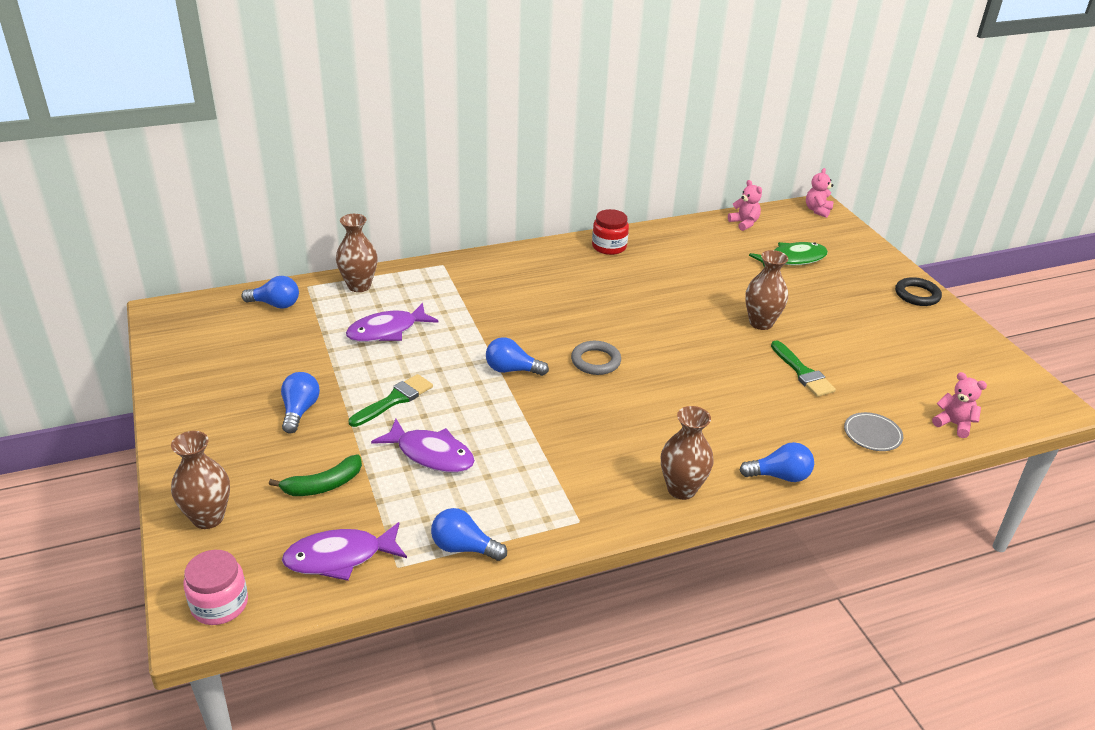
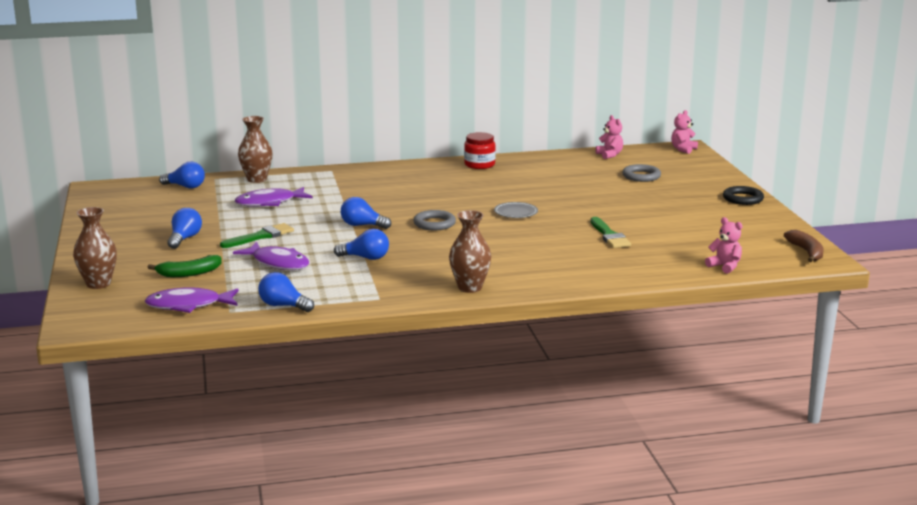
camera: 10 degrees right, 15 degrees down
pink jar [183,550,248,625] -> none
blue light bulb [739,442,814,482] -> blue light bulb moved to [334,229,389,260]
brown vase [745,250,788,330] -> none
green fish [749,242,828,267] -> grey ring [622,164,661,182]
grey plate [844,412,903,451] -> grey plate moved to [494,202,538,218]
none -> brown banana [784,230,824,262]

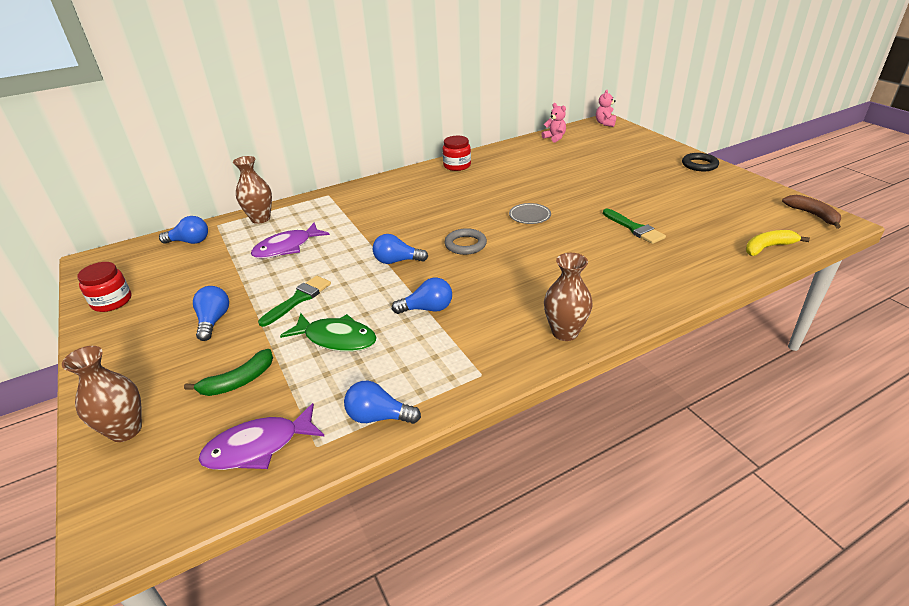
camera: 15 degrees left, 15 degrees up
purple fish [233,242,309,270] -> green fish [280,313,377,352]
grey ring [622,164,661,182] -> none
pink teddy bear [705,217,743,274] -> yellow banana [746,230,810,256]
none -> red jar [77,262,132,312]

